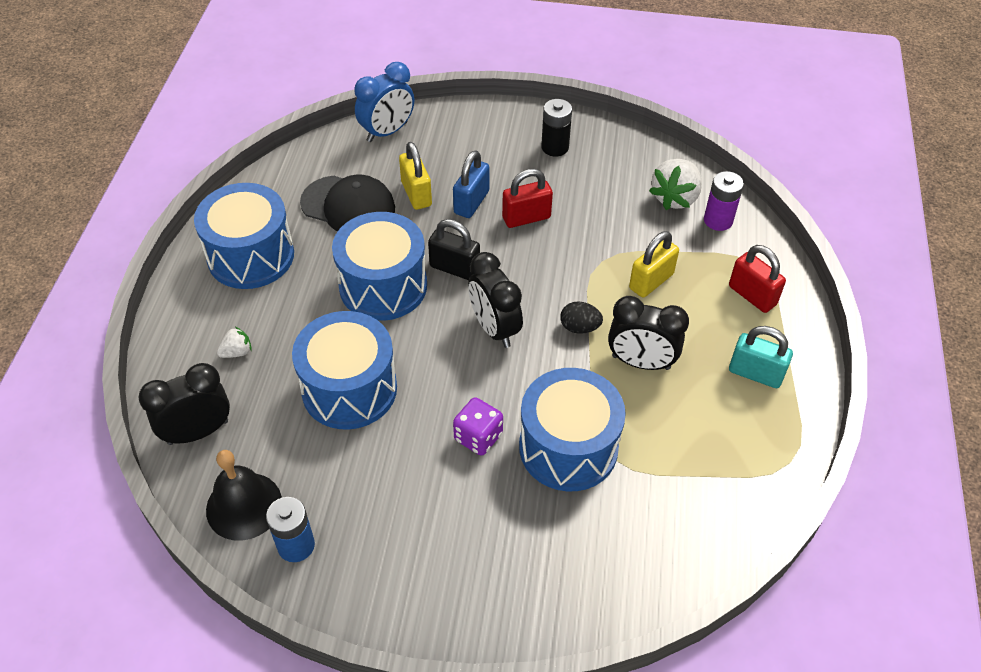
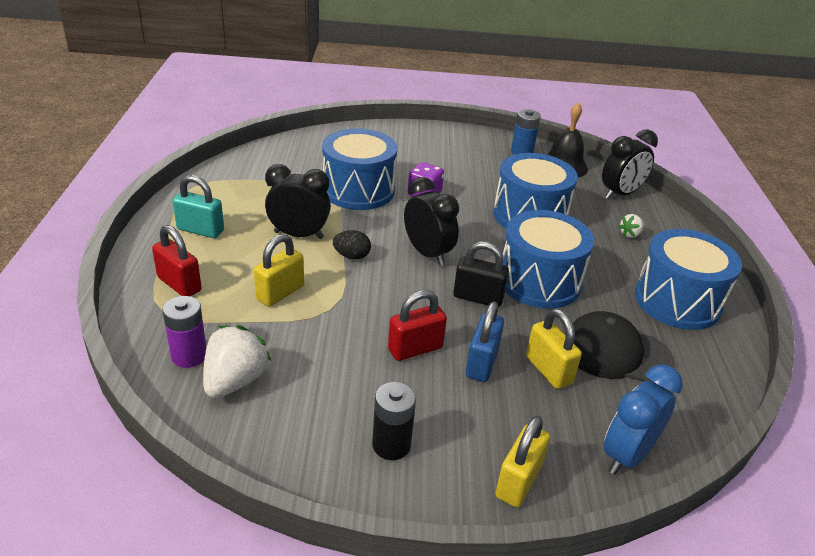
camera: 170 degrees right, 15 degrees down
none -> yellow padlock [495,415,550,507]

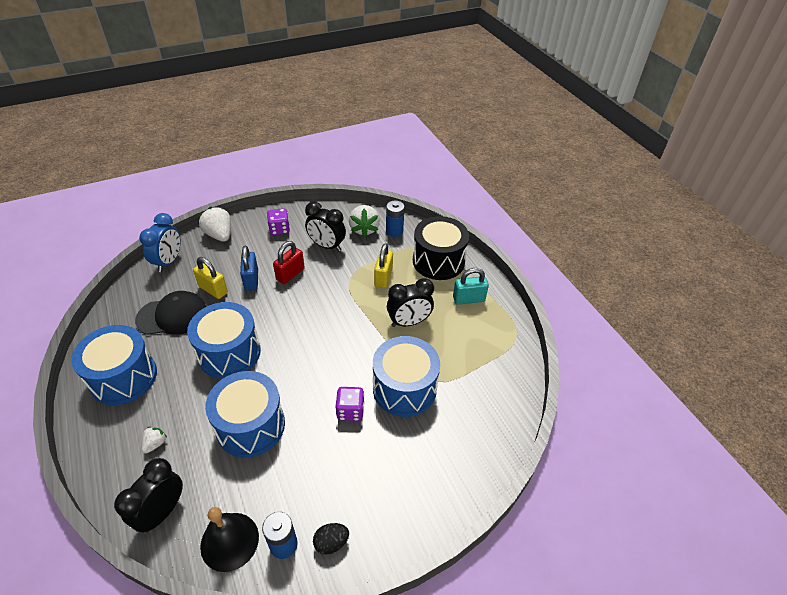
camera: 155 degrees right, 10 degrees up
red padlock [152,225,201,296] -> black drum [413,216,469,280]
purple battery [162,296,206,368] -> blue battery [386,200,404,237]
black egg [333,230,371,259] -> black egg moved to [313,523,349,555]
black battery [372,382,416,460] -> purple dice [267,208,290,235]
black clock [404,177,459,266] -> black clock moved to [305,202,346,251]
black padlock [453,241,509,307] -> none
yellow padlock [495,415,550,507] -> white strawberry [198,207,231,242]

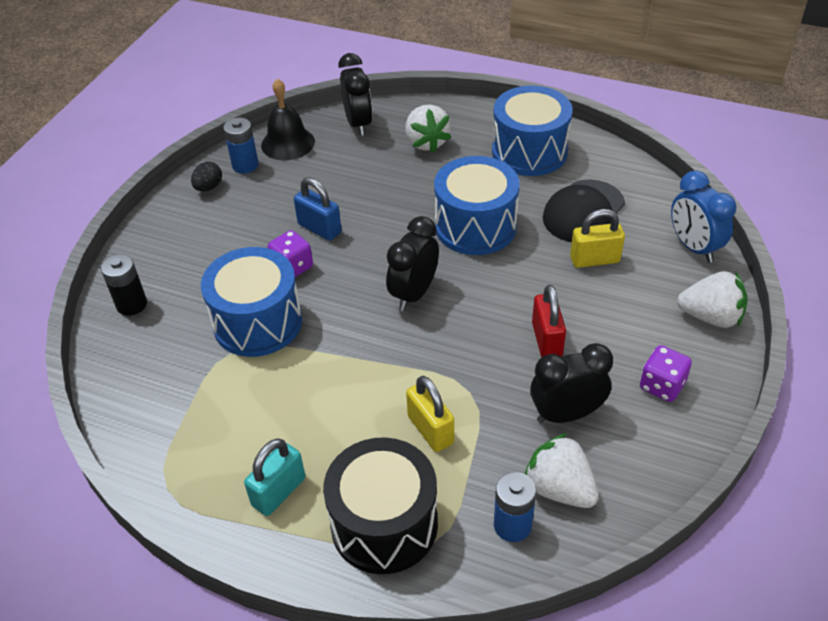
camera: 140 degrees right, 0 degrees up
white strawberry [142,427,167,453] -> white strawberry [405,105,451,153], size x1.95
blue drum [205,371,285,458] -> none
blue padlock [240,246,258,291] -> blue padlock moved to [294,177,342,241]
black clock [387,278,434,327] -> black clock moved to [386,216,439,311]
none -> black battery [101,254,147,316]

